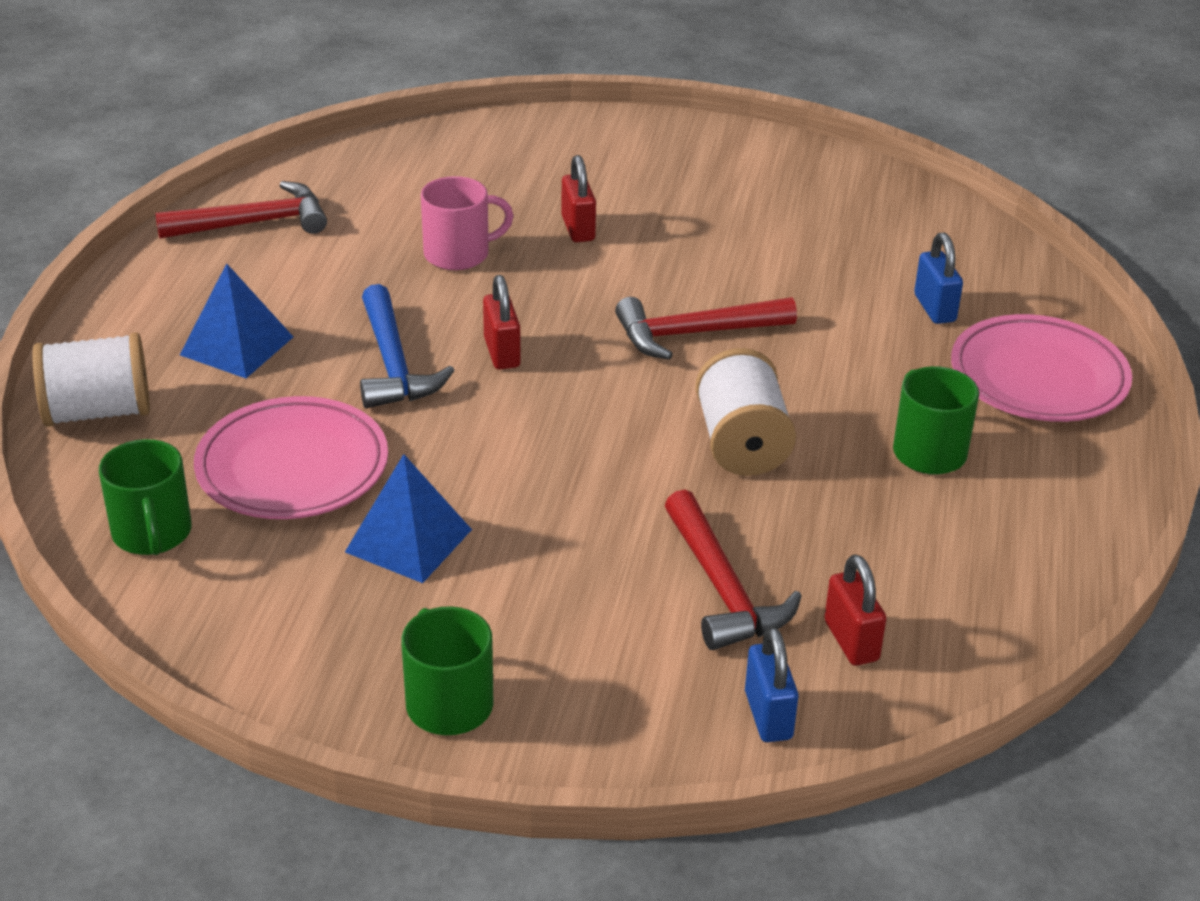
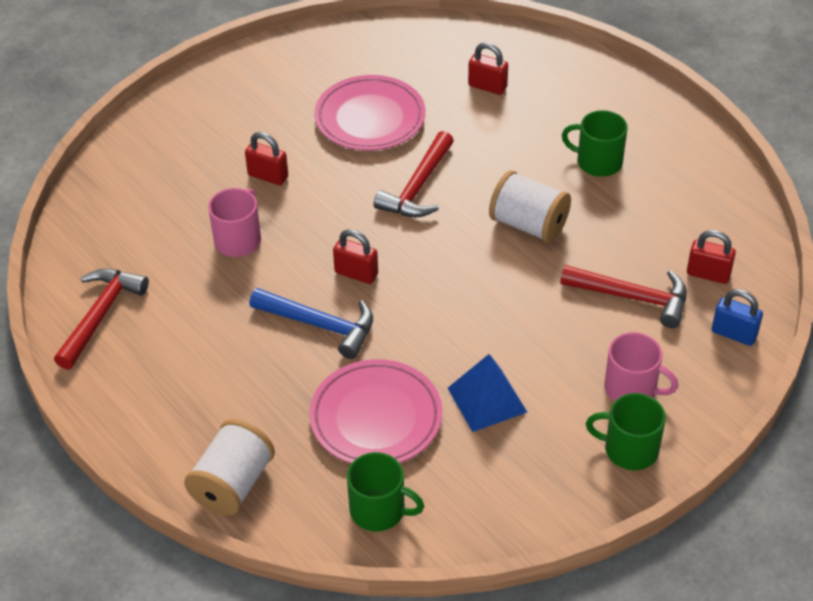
camera: 50 degrees left, 10 degrees up
blue pyramid [180,263,293,378] -> none
blue padlock [914,232,963,324] -> red padlock [468,42,508,95]
pink plate [951,314,1132,422] -> pink plate moved to [314,75,425,151]
none -> pink mug [604,332,678,402]

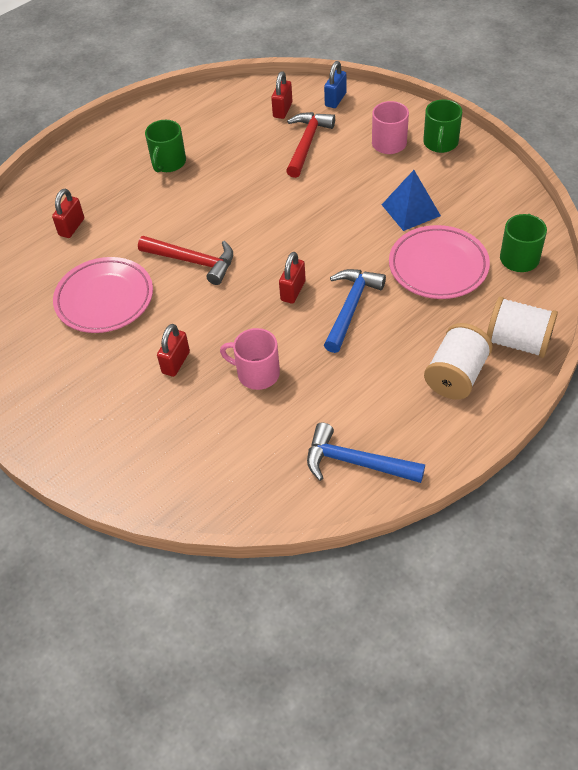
camera: 90 degrees left, 5 degrees up
red hammer [54,269,149,370] -> blue hammer [307,423,425,483]
white spool [489,170,571,243] -> white spool moved to [424,323,493,400]

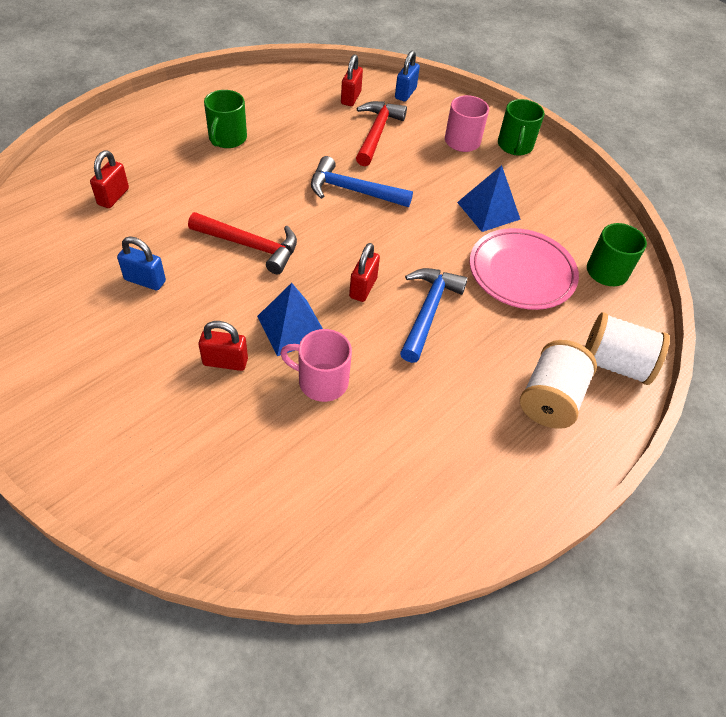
camera: 10 degrees left, 0 degrees up
pink plate [53,257,153,333] -> blue padlock [117,236,166,290]
red padlock [157,324,190,377] -> red padlock turned 75 degrees clockwise [198,321,248,371]
blue hammer [307,423,425,483] -> blue hammer moved to [311,156,413,207]
none -> blue pyramid [257,283,323,356]

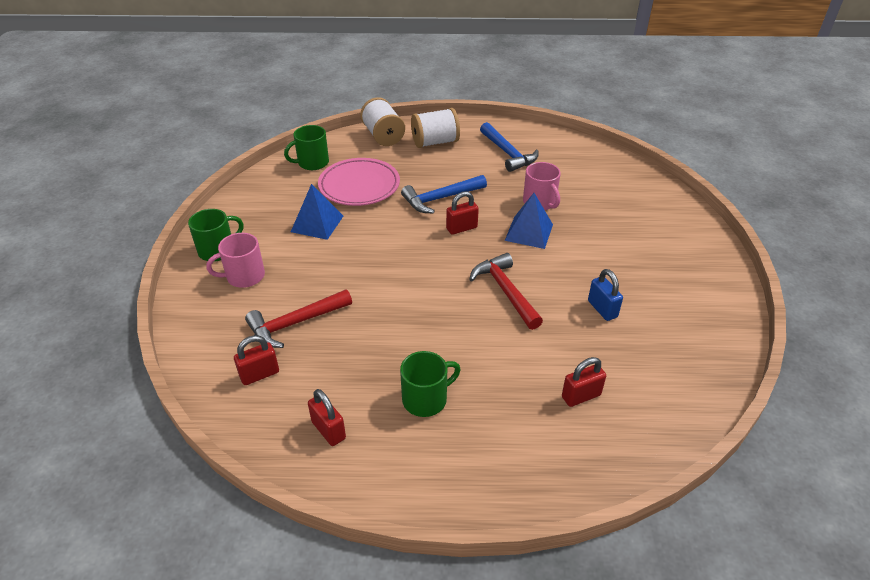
camera: 130 degrees left, 10 degrees down
red padlock [198,321,248,371] -> red padlock moved to [308,389,346,446]
blue hammer [311,156,413,207] -> blue hammer moved to [480,122,539,172]
blue padlock [395,51,420,101] -> none

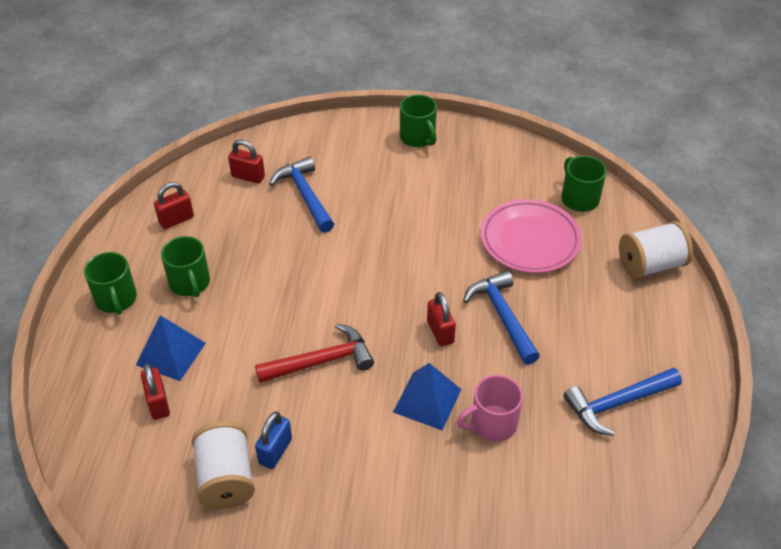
camera: 95 degrees right, 5 degrees up
pink mug [206,233,265,288] -> none
red padlock [234,335,279,385] -> red padlock turned 45 degrees counterclockwise [228,139,265,184]
red hammer [245,289,352,348] -> blue hammer [269,157,334,233]
blue pyramid [291,184,343,240] -> blue pyramid moved to [136,315,206,381]
white spool [411,108,460,148] -> white spool moved to [192,421,255,509]
blue padlock [588,269,623,321] -> blue padlock turned 45 degrees counterclockwise [255,412,292,469]
none -> green mug [84,252,137,315]

